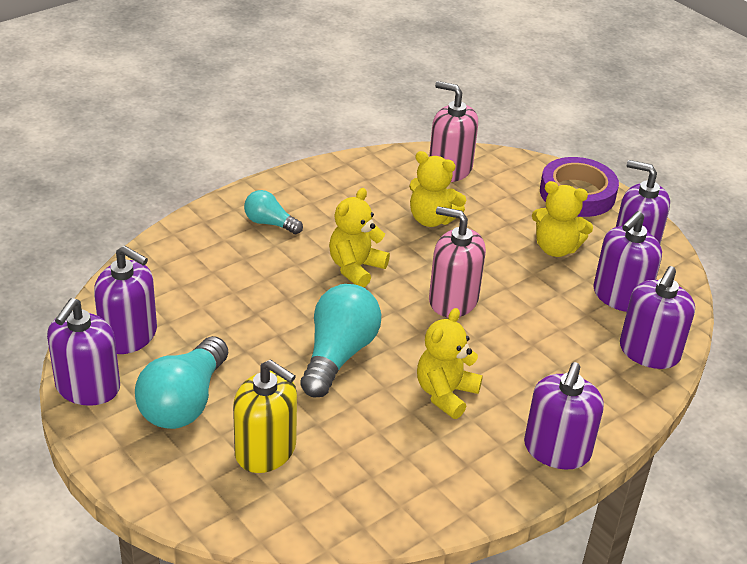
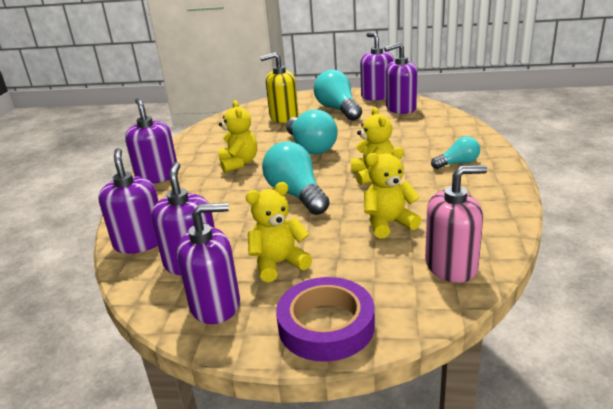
camera: 140 degrees right, 10 degrees down
pink soap dispenser [429,206,486,317] -> turquoise light bulb [262,141,330,215]

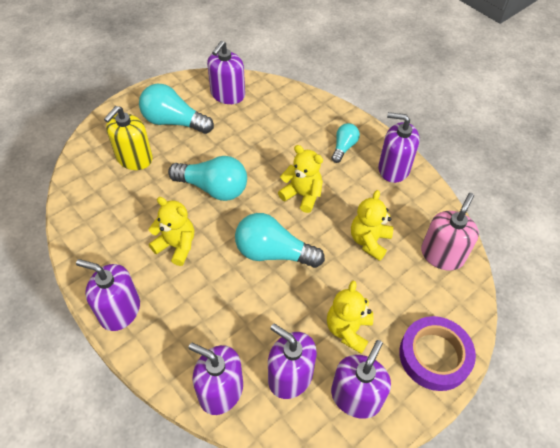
camera: 50 degrees left, 25 degrees up
purple soap dispenser [360,33,394,101] -> purple soap dispenser moved to [378,112,420,183]

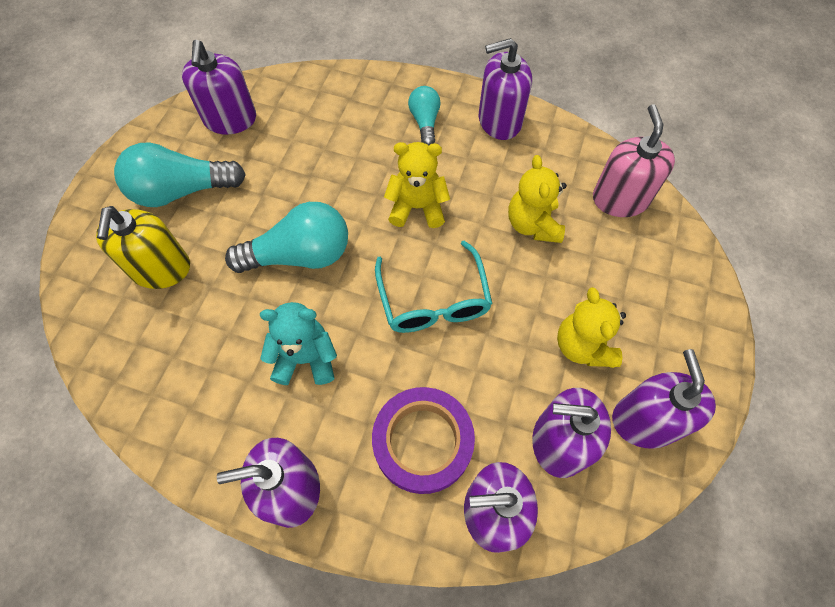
camera: 30 degrees left, 10 degrees up
yellow teddy bear [149,197,194,266] -> turquoise teddy bear [260,302,337,385]
turquoise light bulb [235,213,325,268] -> turquoise glasses [375,240,492,333]
purple tape [399,316,476,391] -> purple tape moved to [372,387,475,494]

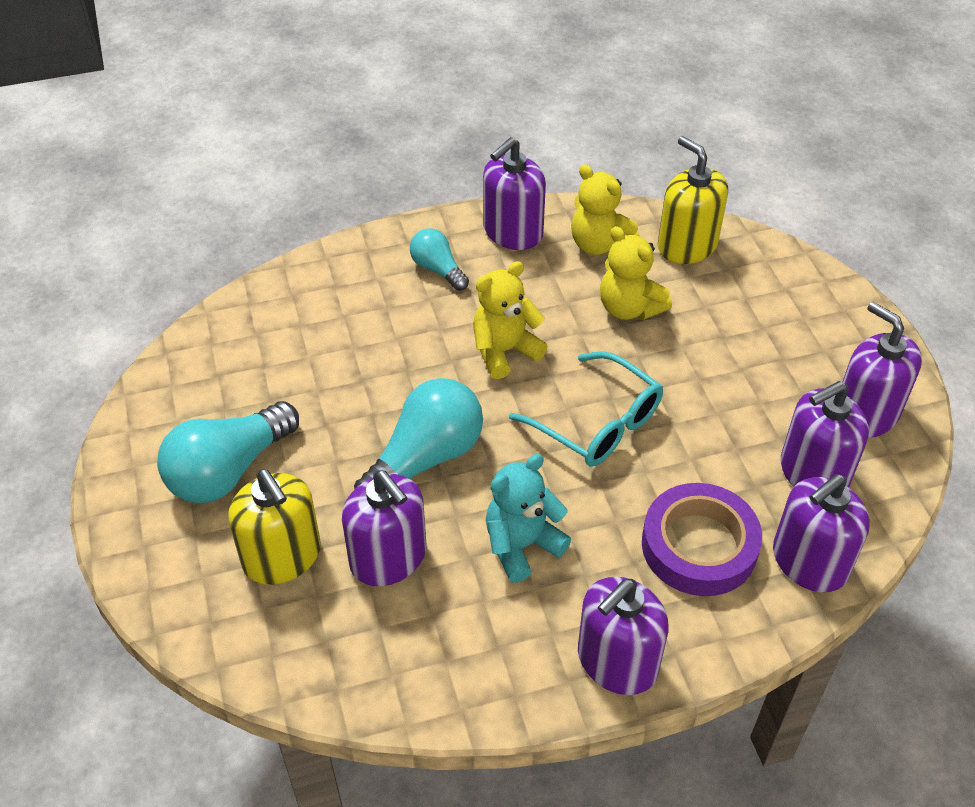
camera: 35 degrees left, 15 degrees down
purple soap dispenser [182,40,256,134] -> purple soap dispenser moved to [342,470,426,586]
yellow teddy bear [557,287,626,368] -> yellow teddy bear moved to [571,165,640,255]
pink soap dispenser [593,104,675,217] -> yellow soap dispenser [658,136,728,264]

